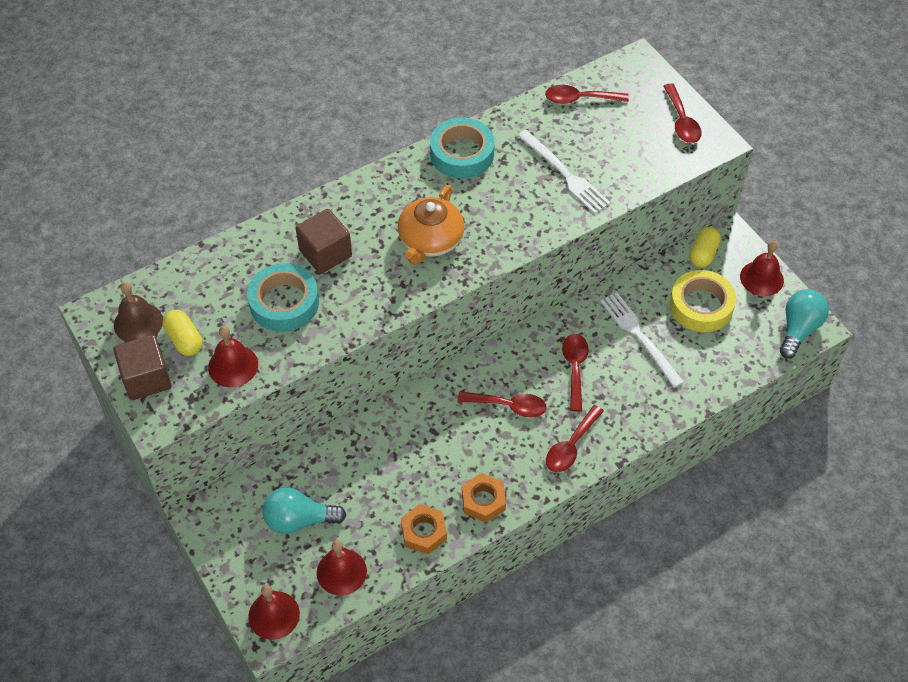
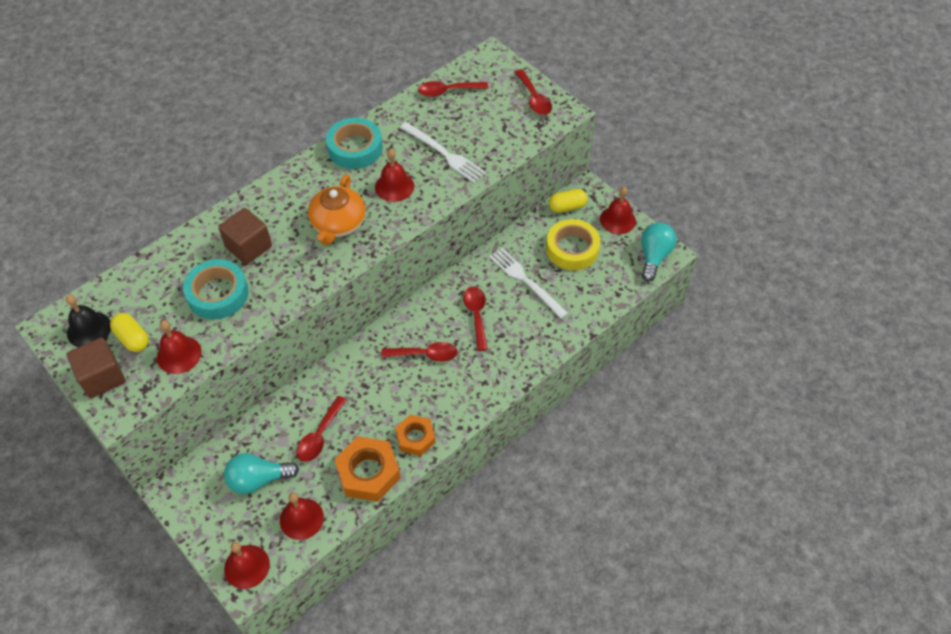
camera: 10 degrees left, 0 degrees up
brown bell [114,282,163,342] -> black bell [65,295,111,347]
orange nut [401,504,447,554] -> orange nut [334,436,400,502], size x1.55
red spoon [546,405,604,472] -> red spoon moved to [296,396,346,462]
yellow capsule [689,227,721,268] -> yellow capsule turned 60 degrees clockwise [549,189,588,213]
none -> red bell [375,149,414,202]

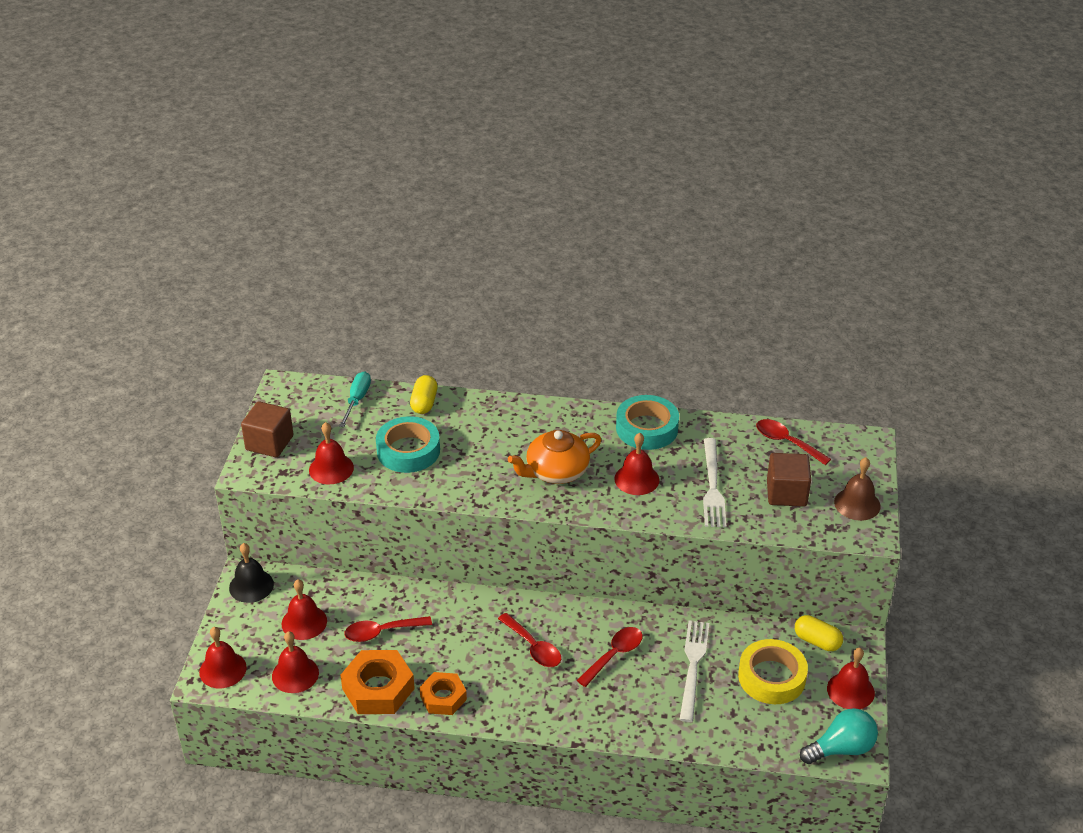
camera: 50 degrees right, 15 degrees down
black bell [65,295,111,347] -> black bell moved to [229,543,274,603]
yellow capsule [110,313,149,352] -> yellow capsule moved to [410,375,438,414]
brown cube [218,208,272,265] -> brown cube moved to [767,453,811,507]
turquoise light bulb [224,453,299,494] -> red bell [282,580,327,640]
red spoon [515,69,552,115] -> brown bell [834,457,881,520]
none -> turquoise screwdriver [339,372,371,427]

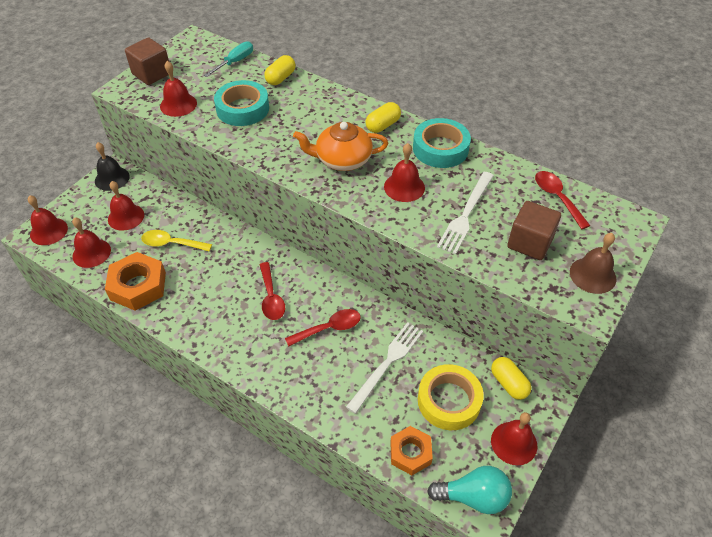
camera: 25 degrees right, 10 degrees up
red spoon [344,616,432,642] -> yellow spoon [141,230,212,252]
orange nut [419,672,467,715] -> orange nut moved to [390,426,433,475]
none -> yellow capsule [366,102,401,133]

